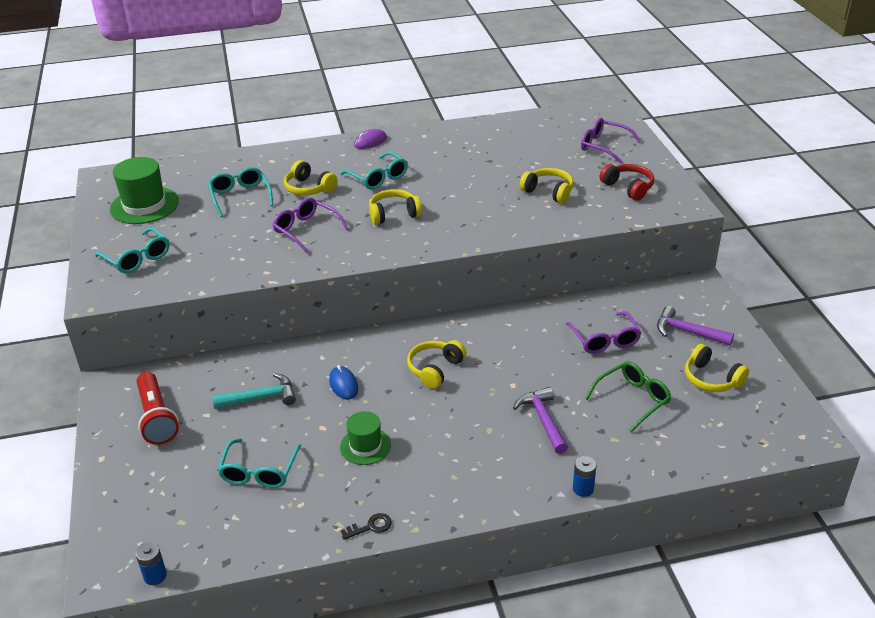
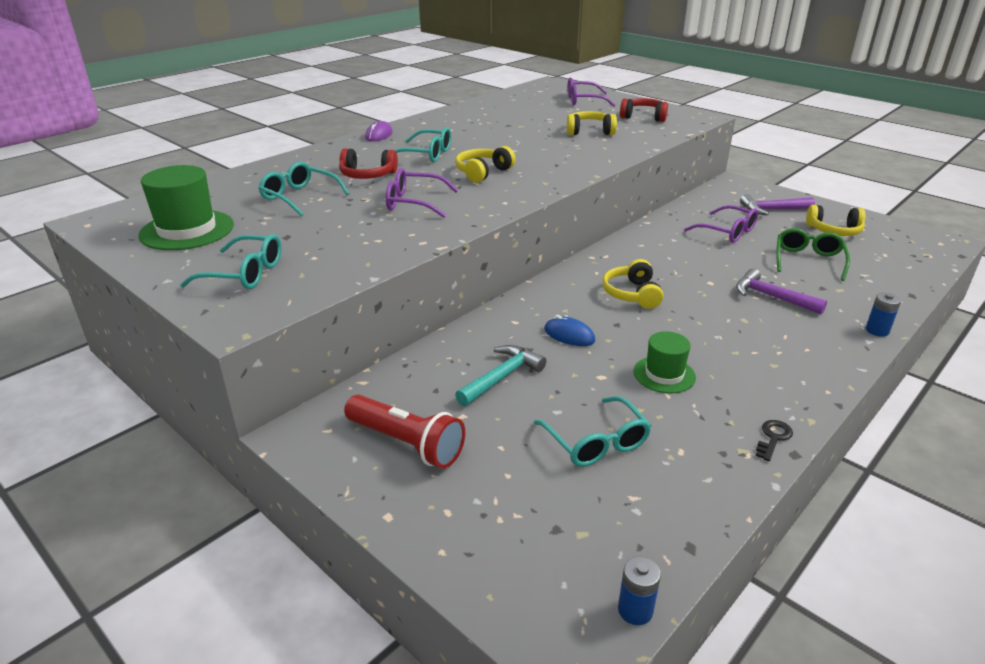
camera: 35 degrees left, 5 degrees down
yellow headphones [284,160,337,195] -> red headphones [339,148,398,179]

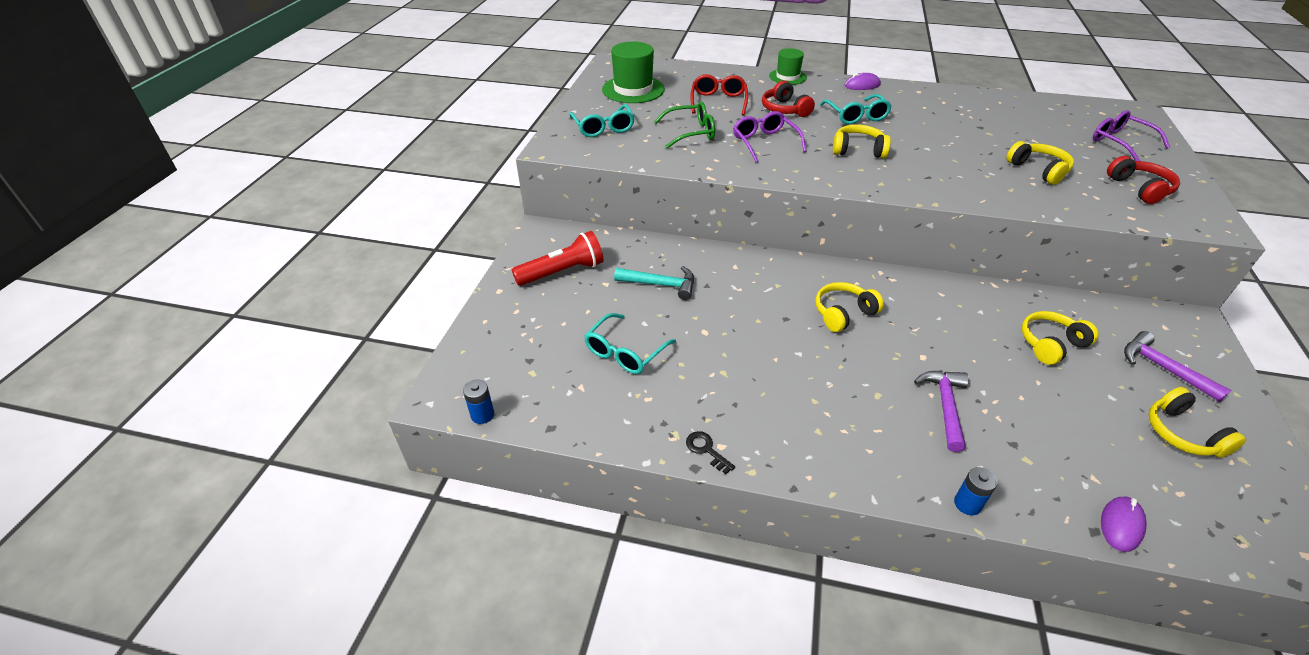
camera: 60 degrees right, 10 degrees up
turquoise glasses [259,162,349,216] -> red glasses [690,74,748,116]
red flashlight [344,395,465,468] -> red flashlight turned 120 degrees counterclockwise [512,231,604,286]
blue mouse [544,315,596,346] -> none
green hat [634,331,696,393] -> green hat moved to [769,48,807,85]
purple glasses [684,205,758,243] -> yellow headphones [1022,311,1099,365]
black key [756,420,793,461] -> black key turned 135 degrees counterclockwise [686,431,735,474]
green glasses [776,228,850,281] -> green glasses moved to [654,102,715,149]
none -> purple mouse [1101,497,1147,552]

